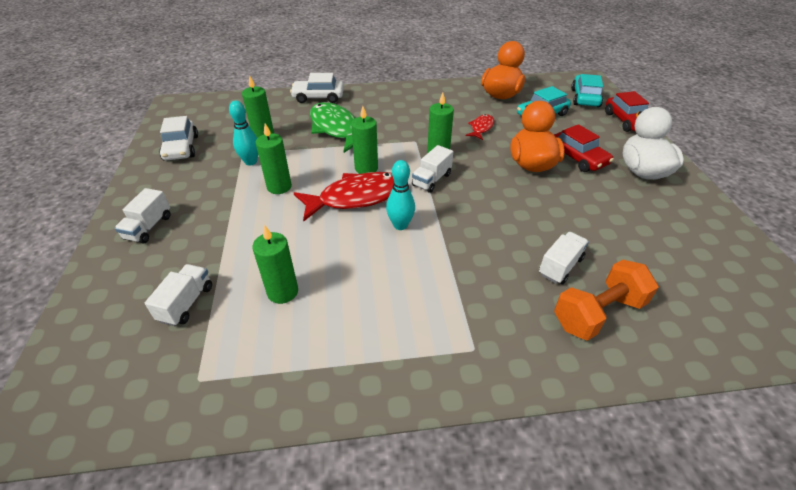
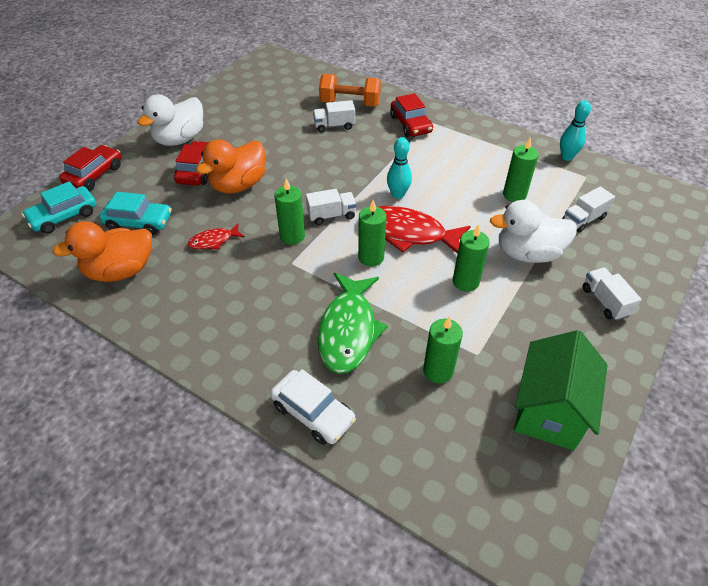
camera: 140 degrees left, 5 degrees up
white truck [115,188,170,244] -> white truck turned 75 degrees counterclockwise [583,268,642,321]
white car [159,116,198,161] -> green house [514,330,607,451]
turquoise bowling pin [229,101,258,166] -> turquoise bowling pin moved to [560,100,591,161]
none -> red car [390,93,433,137]
none -> white duck [490,200,577,263]

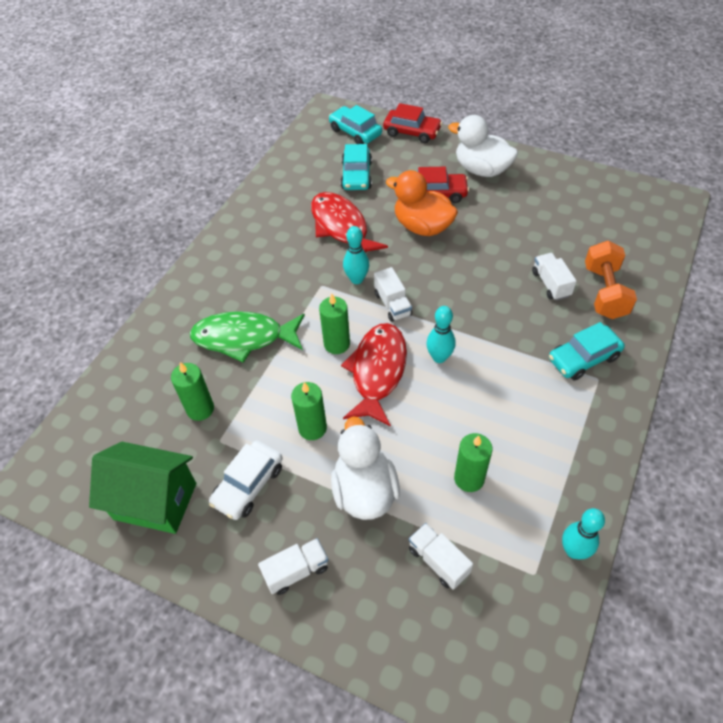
camera: 85 degrees right, 5 degrees up
orange duck [52,221,152,282] -> none
red fish [188,223,245,249] -> red fish [311,192,388,253], size x2.00
white car [270,369,356,445] -> white car moved to [209,440,283,520]
green candle [274,179,305,245] -> turquoise bowling pin [343,226,369,284]
red car [390,93,433,137] -> turquoise car [549,322,625,380]

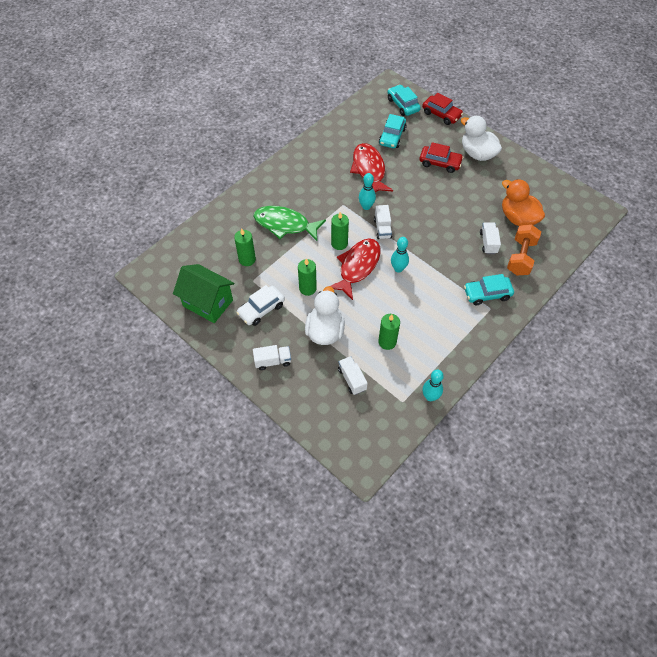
camera: 15 degrees right, 5 degrees up
orange duck [386,170,458,236] -> orange duck moved to [502,179,545,226]

